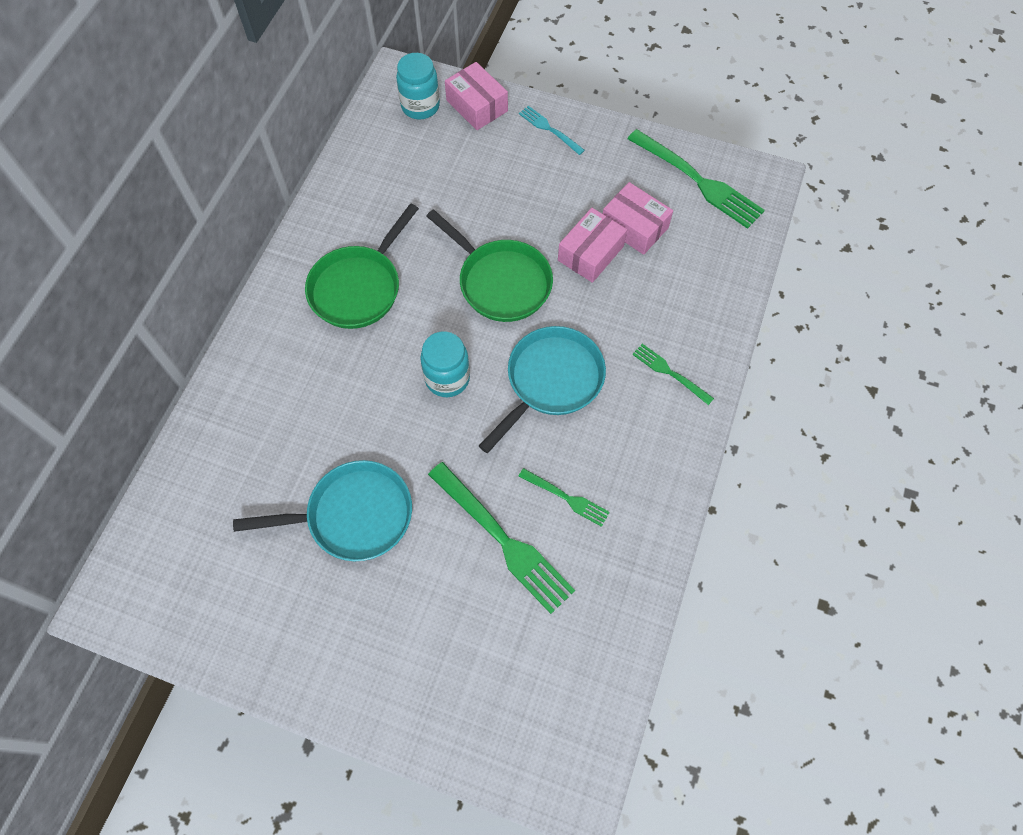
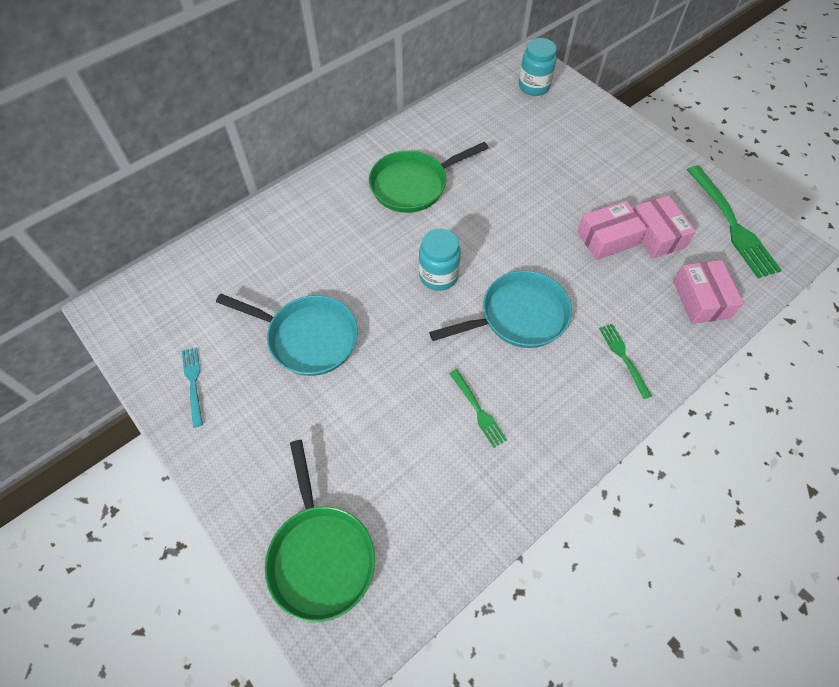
camera: 30 degrees right, 5 degrees down
green pan [426,209,553,322] -> green pan moved to [265,440,375,622]
green fork [428,462,575,614] -> none
pink box [445,62,508,130] -> pink box moved to [673,260,744,324]
turquoise fork [519,106,585,155] -> turquoise fork moved to [182,347,203,427]

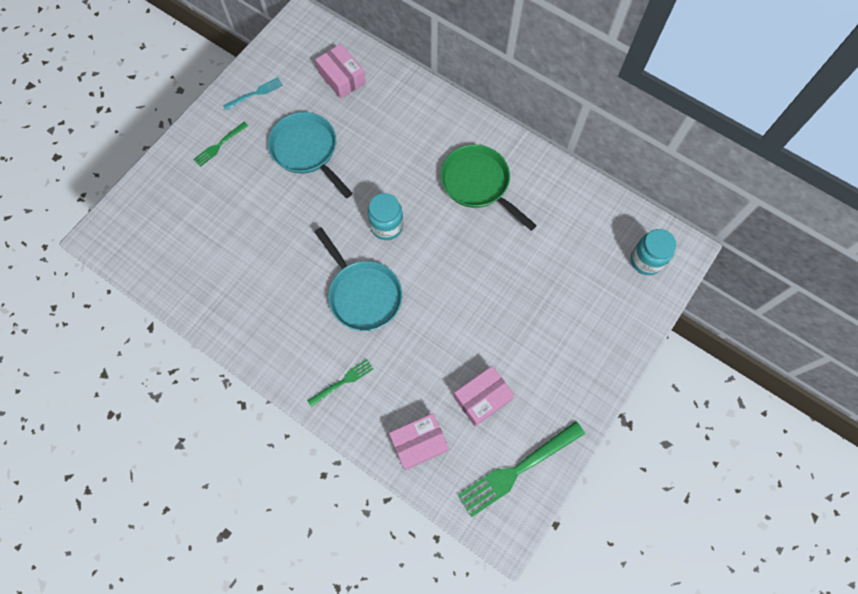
camera: 75 degrees right, 10 degrees up
turquoise pan [216,294,358,376] -> turquoise pan turned 135 degrees clockwise [268,112,353,198]
green pan [265,440,375,622] -> none
green fork [449,369,507,448] -> green fork moved to [193,122,248,167]
pink box [577,201,647,260] -> pink box moved to [315,44,366,99]

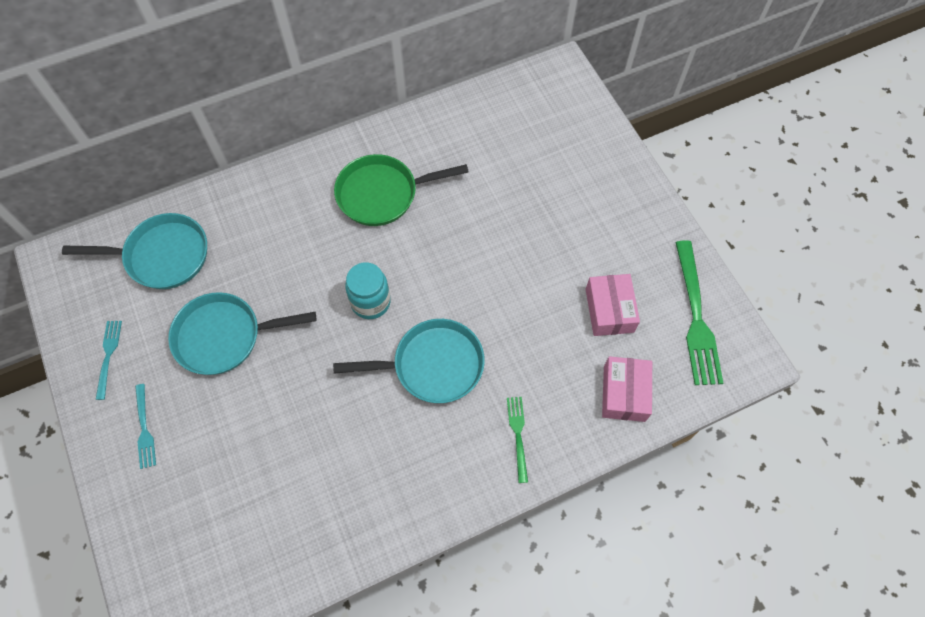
camera: 60 degrees left, 5 degrees down
green fork [193,122,248,167] -> turquoise fork [135,384,156,469]
pink box [315,44,366,99] -> turquoise pan [62,213,207,289]
turquoise jar [631,229,676,275] -> none

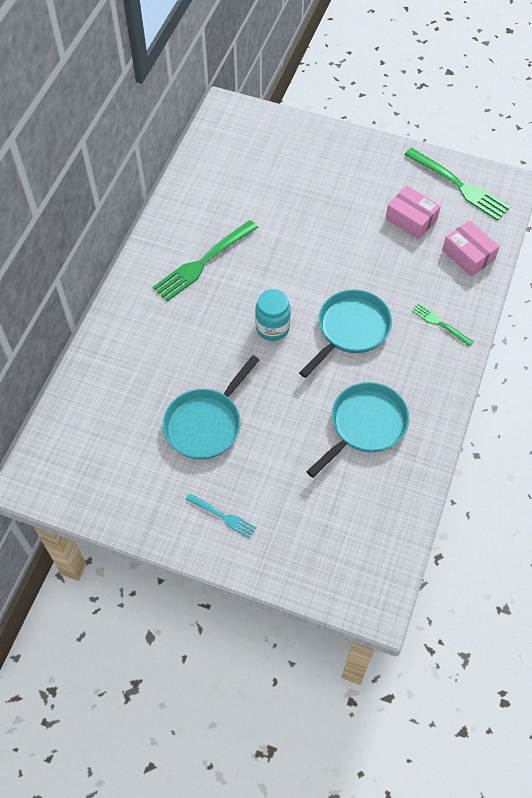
camera: 45 degrees left, 5 degrees down
turquoise pan [62,213,207,289] -> turquoise pan moved to [306,382,409,478]
turquoise fork [96,321,122,400] -> none
green pan [334,154,469,226] -> green fork [153,220,258,302]

